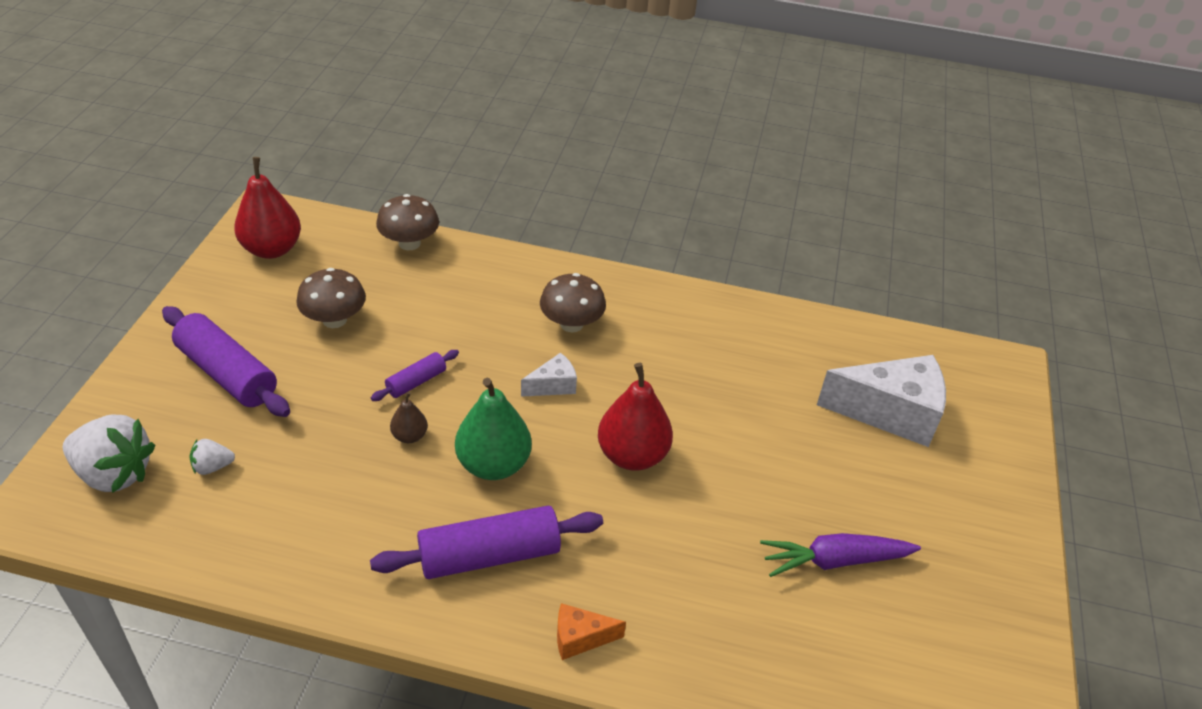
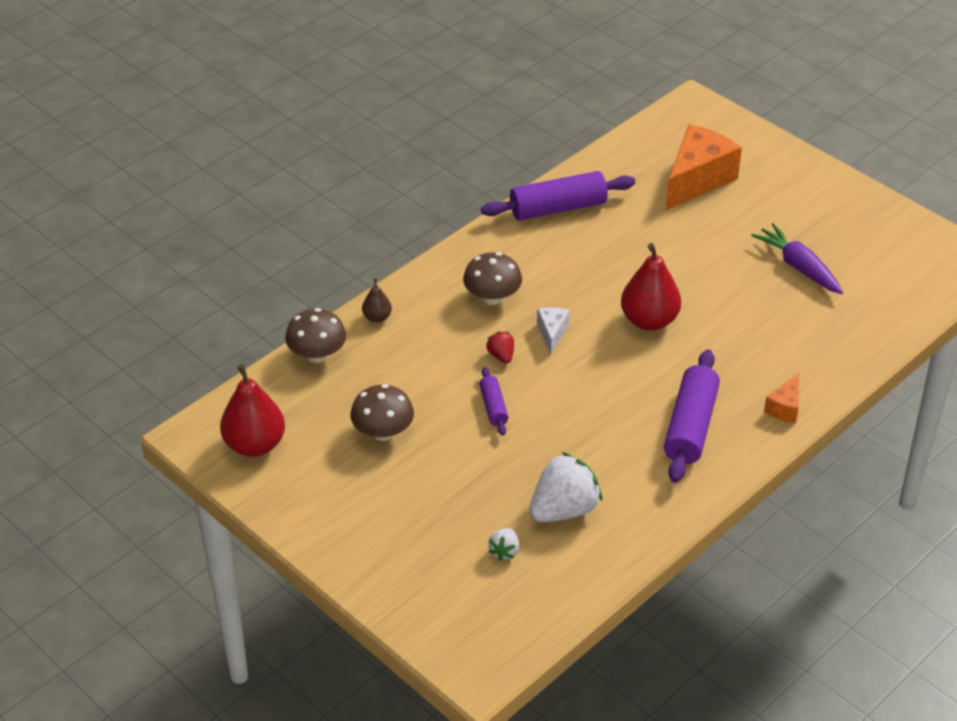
camera: 55 degrees left, 0 degrees up
white strawberry [63,415,156,493] -> white strawberry moved to [529,452,602,522]
purple rolling pin [162,306,290,417] -> purple rolling pin moved to [481,171,635,221]
brown pear [390,392,428,443] -> brown pear moved to [362,278,392,322]
green pear [455,378,532,480] -> none
purple carrot [760,533,921,577] -> purple carrot turned 120 degrees clockwise [751,223,843,294]
white cheese [817,355,946,447] -> orange cheese [666,124,742,210]
none -> red strawberry [486,331,514,363]

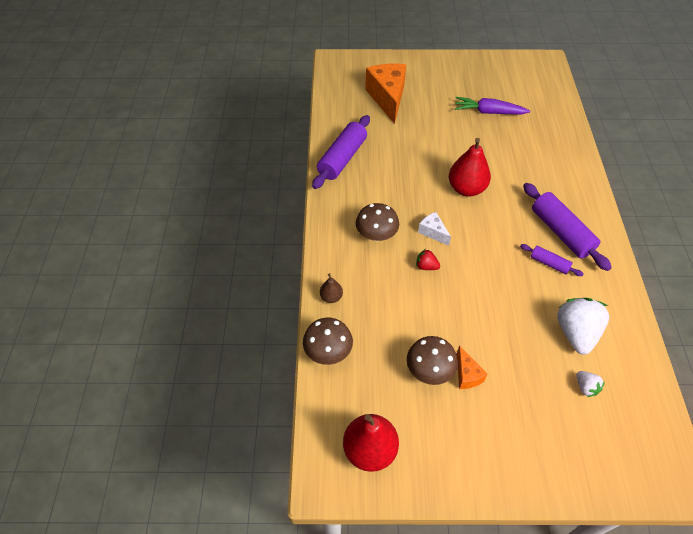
camera: 45 degrees left, 10 degrees up
purple rolling pin [479,367,508,436] -> purple rolling pin moved to [520,244,584,276]
orange cheese [764,373,799,423] -> orange cheese moved to [457,345,488,389]

